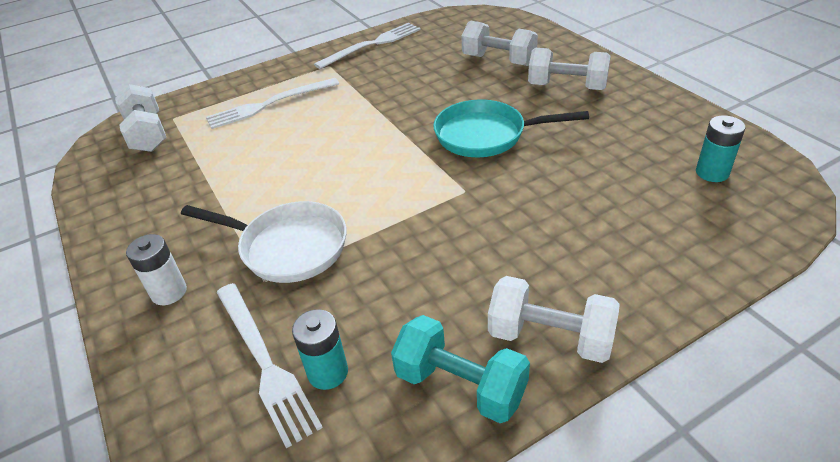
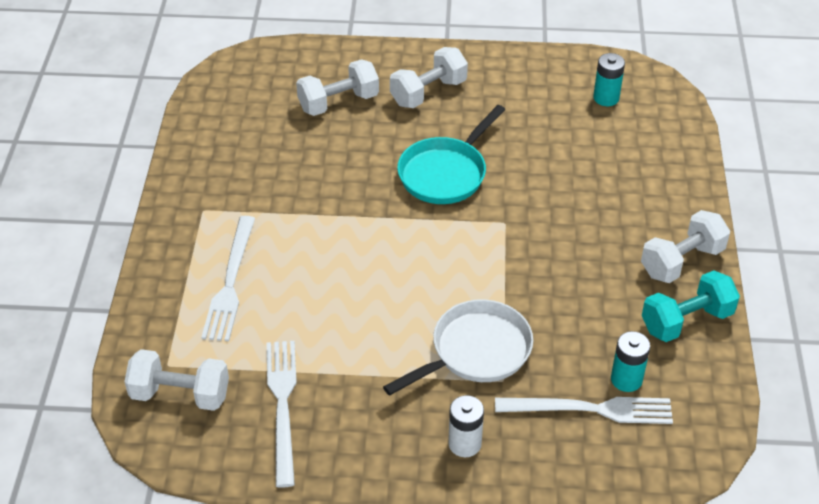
camera: 60 degrees left, 5 degrees up
white fork [314,23,421,69] -> white fork moved to [267,341,297,488]

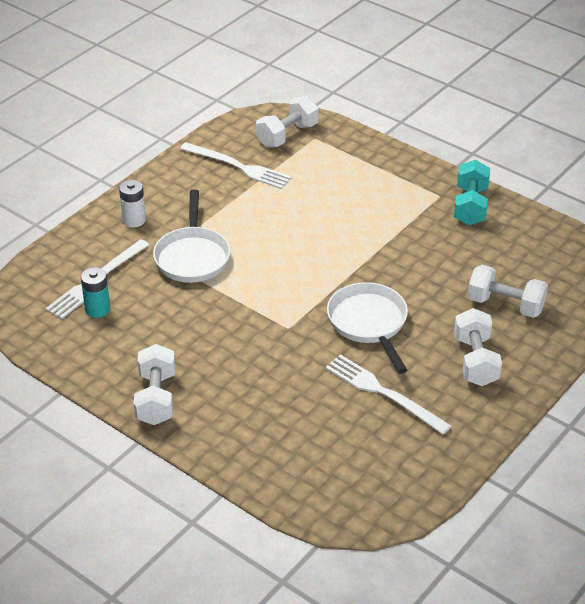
camera: 125 degrees right, 5 degrees down
white fork [201,216,255,341] -> white fork moved to [325,354,451,435]
white dumbbell [296,59,379,116] -> white dumbbell turned 75 degrees counterclockwise [468,265,548,318]
turquoise pan [397,105,505,204] -> white pan [327,282,408,374]
turquoise battery [593,53,625,106] -> none
turquoise dumbbell [642,270,740,342] -> turquoise dumbbell moved to [454,160,490,225]

